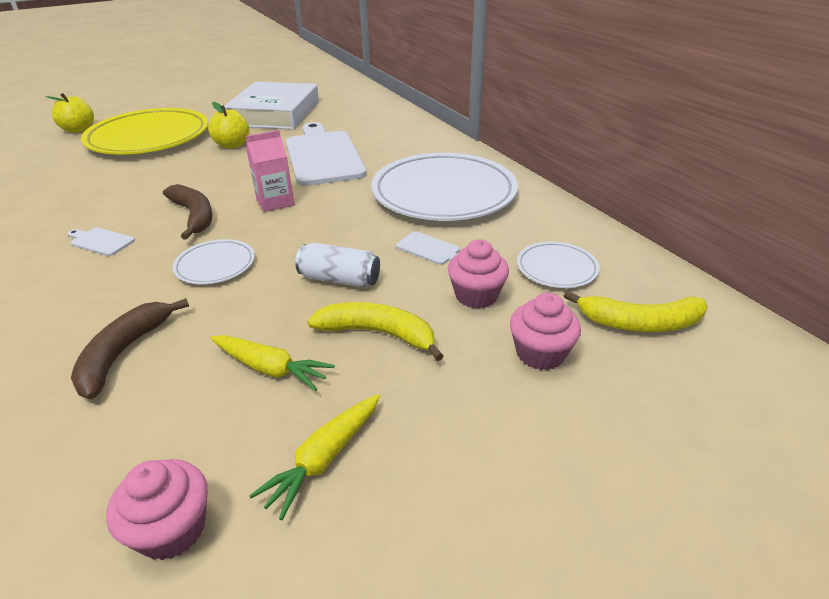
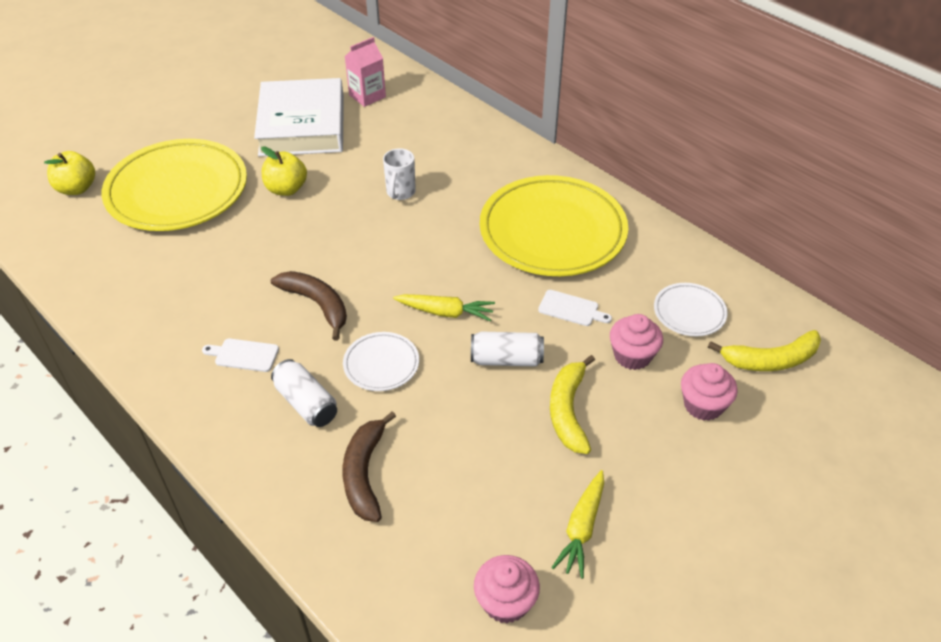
camera: 15 degrees left, 10 degrees up
yellow carrot [210,335,335,391] -> yellow carrot moved to [393,294,495,322]
pink carton [246,130,294,212] -> pink carton moved to [344,37,386,107]
white cutting board [286,122,366,186] -> white mug [383,148,416,200]
yellow banana [307,302,444,361] -> yellow banana turned 90 degrees counterclockwise [550,355,595,454]
white plate [371,153,518,221] -> yellow plate [480,175,628,276]
none -> white can [271,359,337,427]

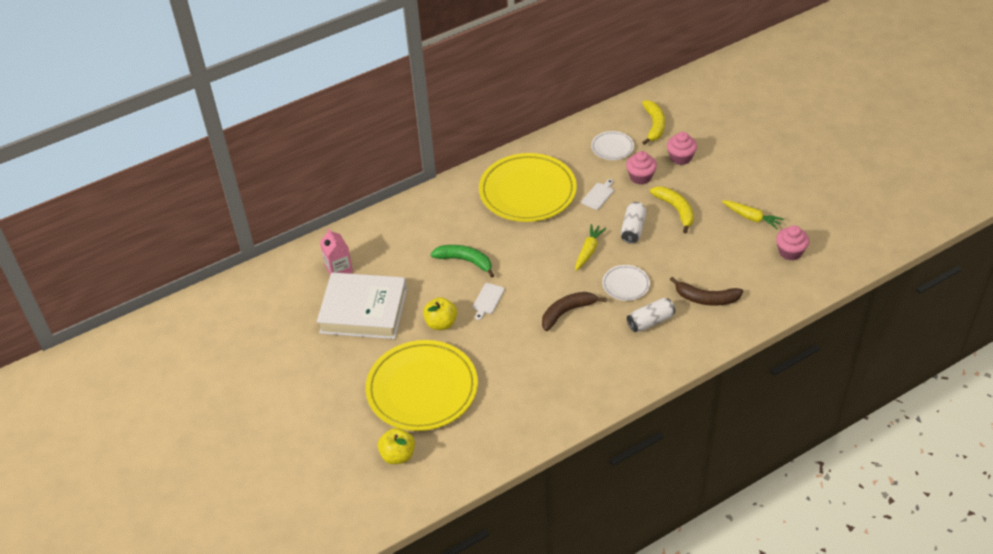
camera: 75 degrees left, 0 degrees up
white cutting board [202,338,279,372] -> white cutting board moved to [473,283,505,320]
white mug [383,148,416,200] -> green banana [431,245,494,278]
yellow banana [550,355,595,454] -> yellow banana turned 135 degrees counterclockwise [650,187,694,233]

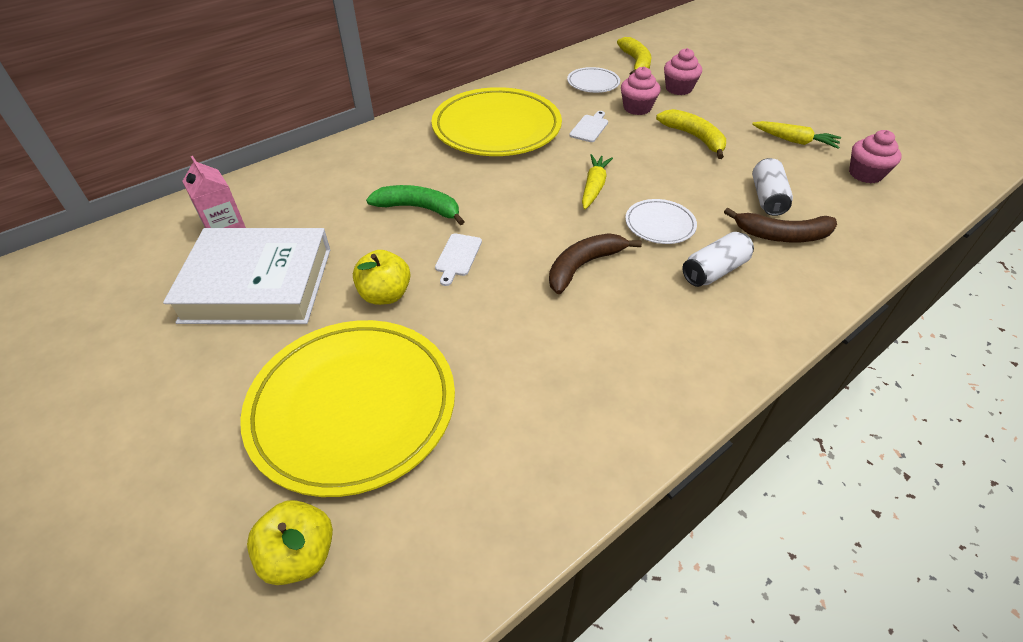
camera: 10 degrees left, 0 degrees up
white can [621,202,646,244] -> white can moved to [752,158,793,216]

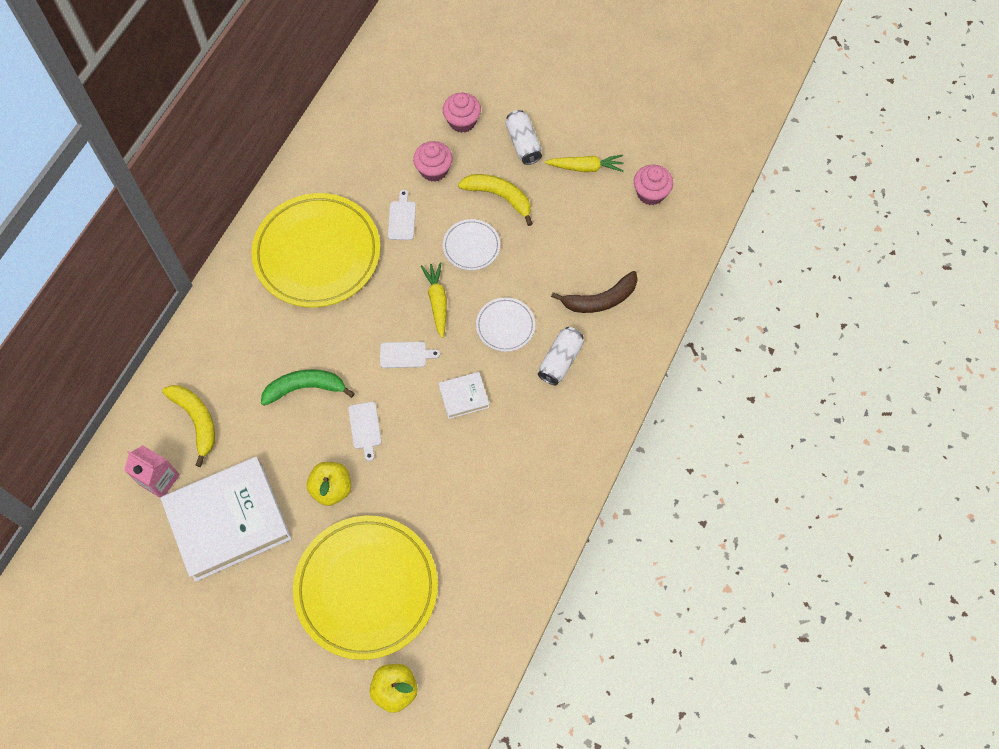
camera: 25 degrees left, 20 degrees up
brown banana [549,233,642,294] -> white book [438,372,489,419]
white plate [567,67,620,93] -> white plate moved to [443,219,500,270]
yellow banana [617,37,652,75] -> yellow banana moved to [162,385,215,467]
white can [752,158,793,216] -> white can moved to [505,110,542,165]
none -> white cutting board [380,342,440,368]

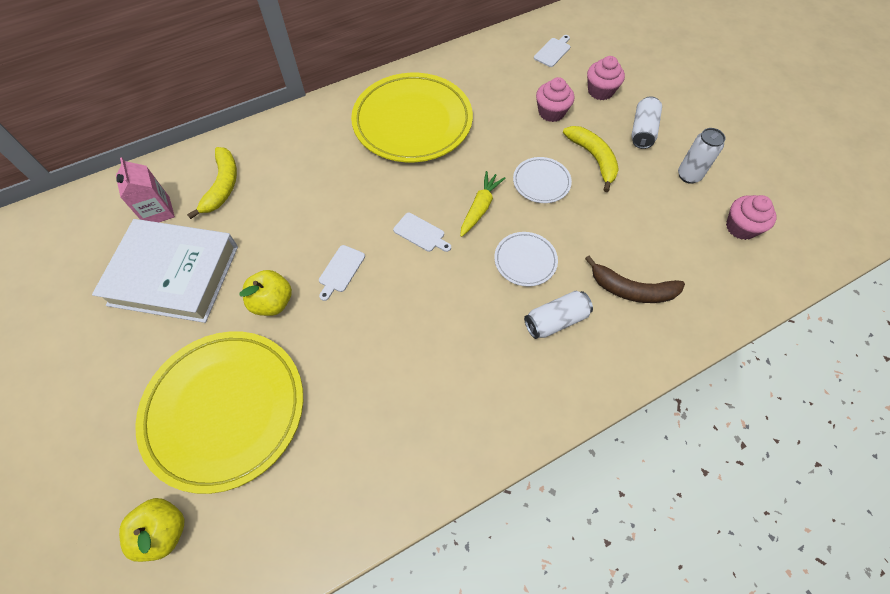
camera: 35 degrees right, 5 degrees down
green banana [261,369,355,406] -> none
white cutting board [388,190,416,240] -> white cutting board moved to [534,35,570,67]
white book [438,372,489,419] -> none
yellow carrot [545,155,624,172] -> white can [678,128,726,184]

